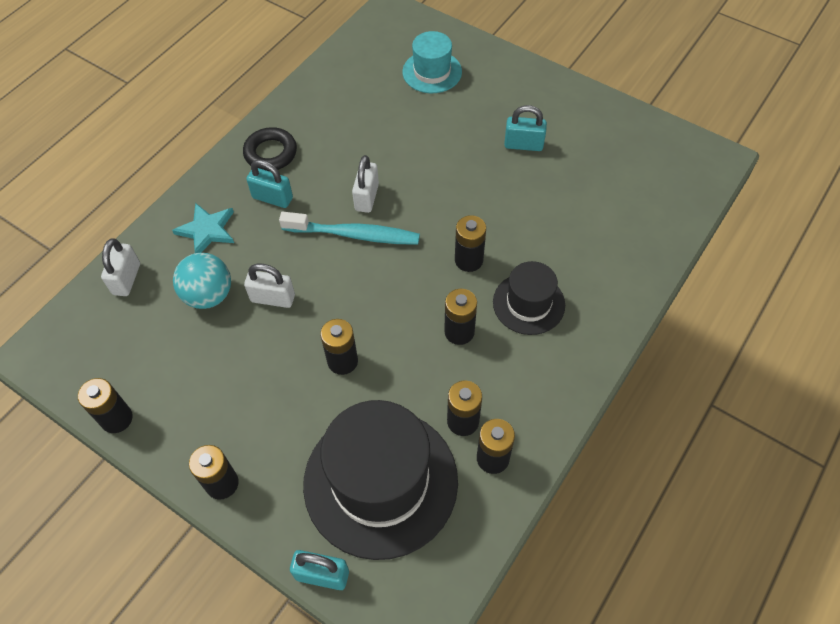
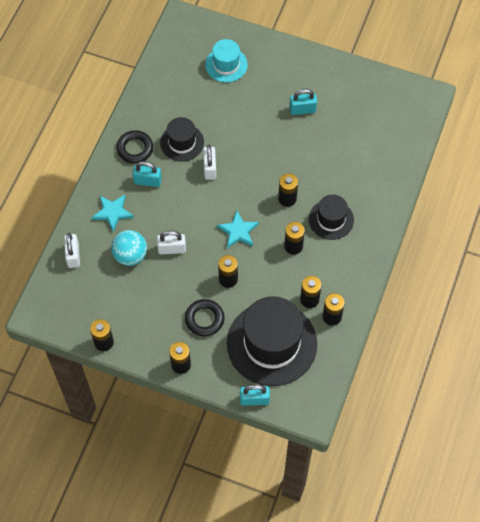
camera: 15 degrees left, 5 degrees up
turquoise toothbrush [279,212,420,245] -> none
none -> black hat [160,117,204,162]
none -> black ring [185,299,224,336]
none -> turquoise star [217,210,259,248]

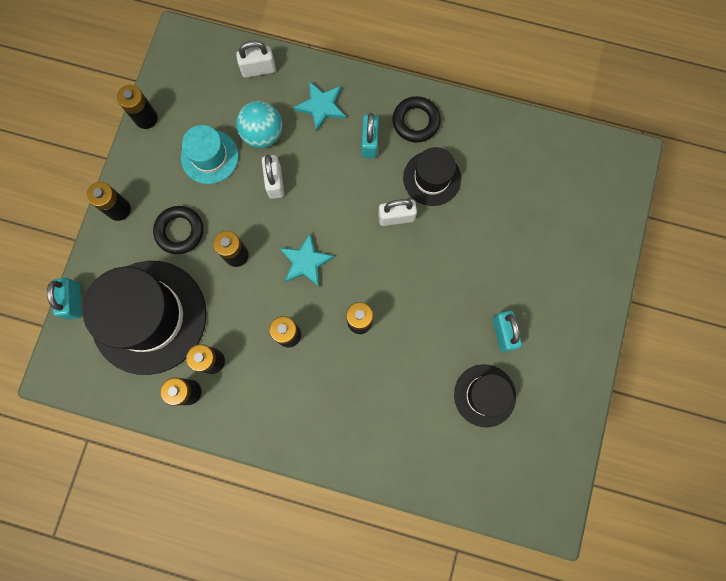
camera: 85 degrees right, 15 degrees up
turquoise hat [205,39,248,83] -> turquoise hat moved to [181,125,239,184]
black hat [309,195,354,240] -> black hat moved to [454,365,516,427]

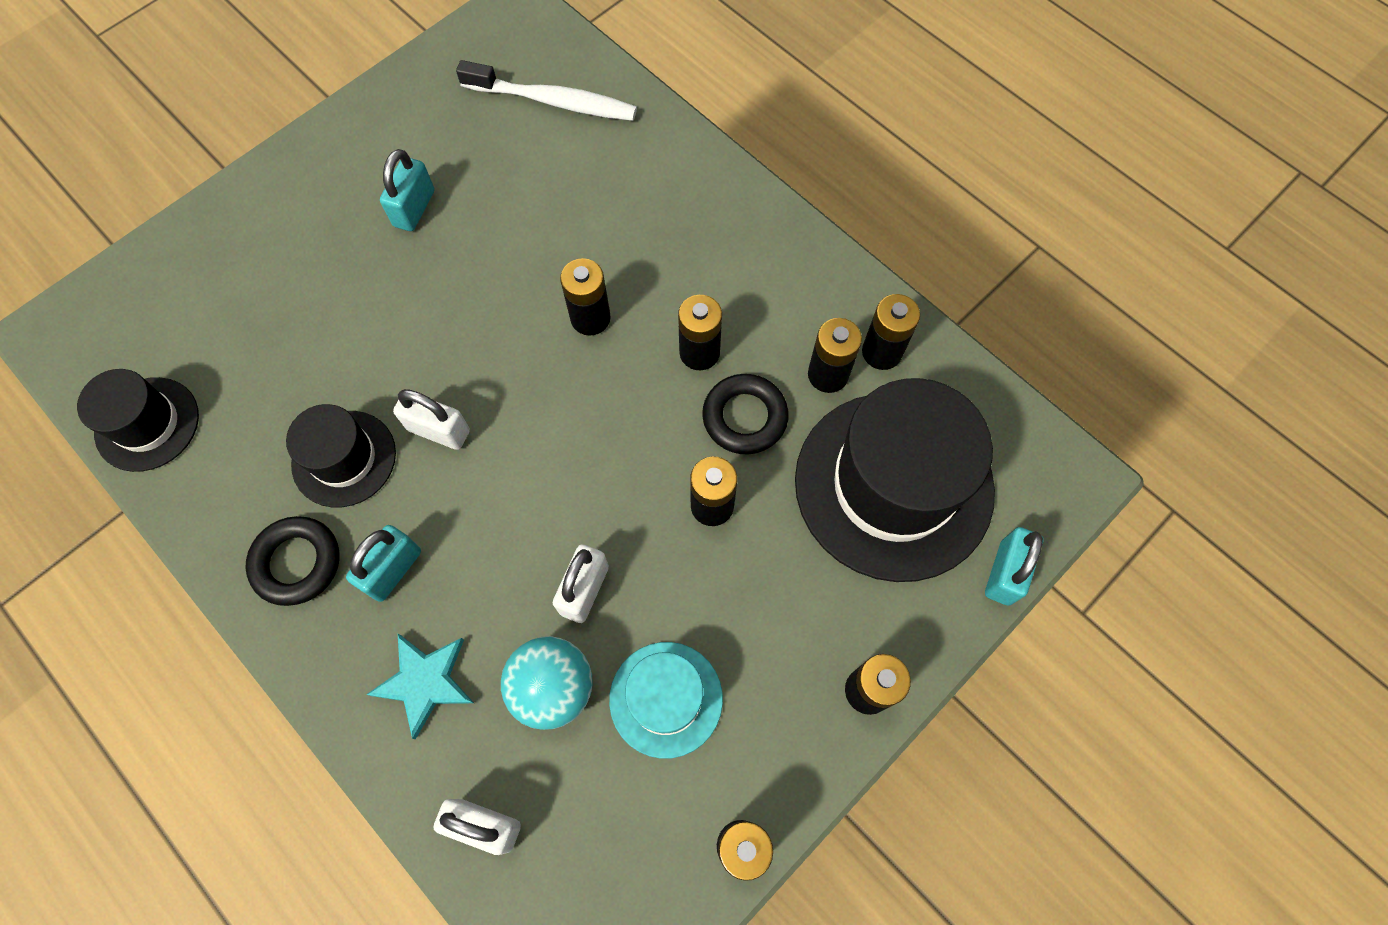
camera: 150 degrees left, 10 degrees down
black ring [153,206,203,254] -> black ring moved to [702,374,789,454]
turquoise star [280,233,335,287] -> none
black hat [454,365,516,427] -> black hat moved to [77,369,199,472]
none -> white toothbrush [456,60,637,121]

